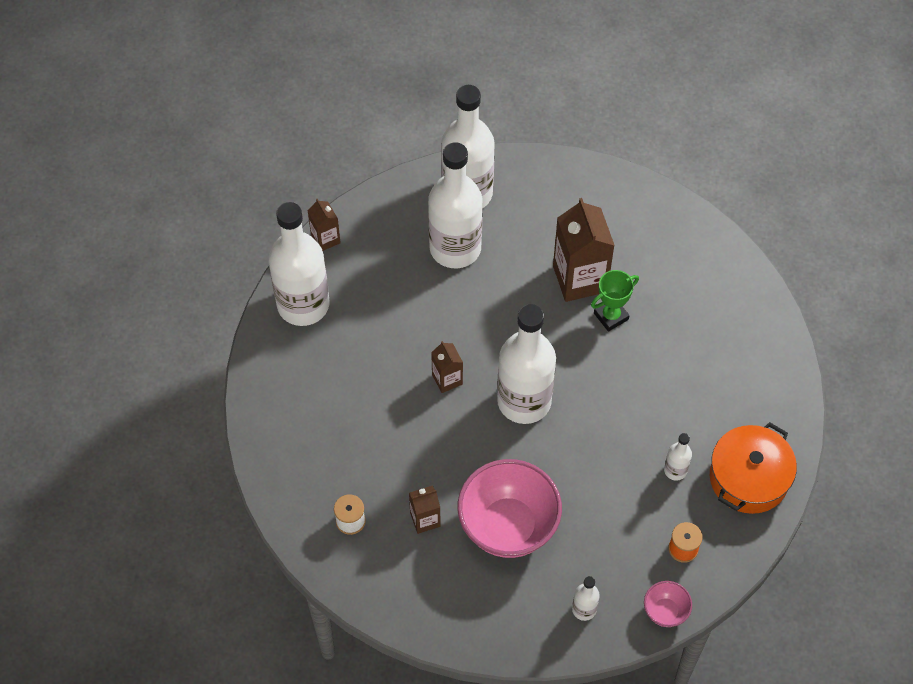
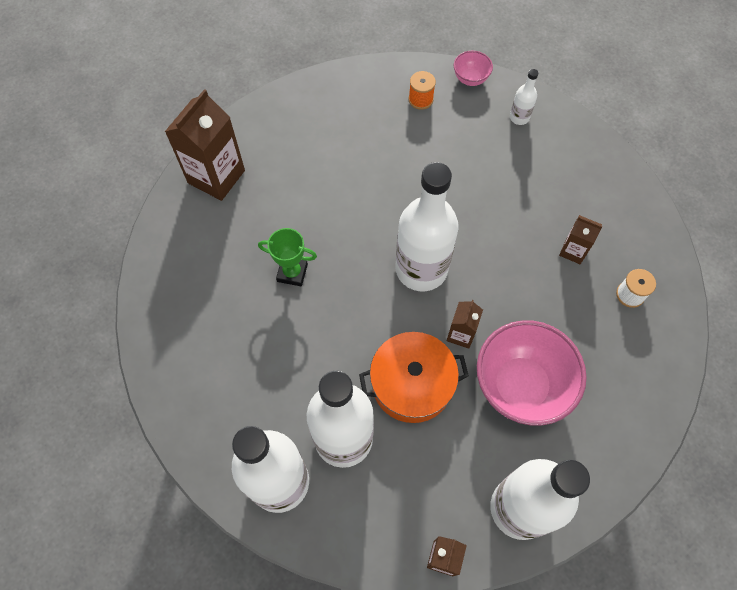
camera: 135 degrees left, 5 degrees up
pink bowl [457,459,562,558] -> pink bowl moved to [477,320,587,426]
brown carton [553,198,615,302] -> brown carton moved to [165,89,245,201]
white bottle [664,433,692,481] -> none
orange pot [710,422,797,514] -> orange pot moved to [359,332,469,423]

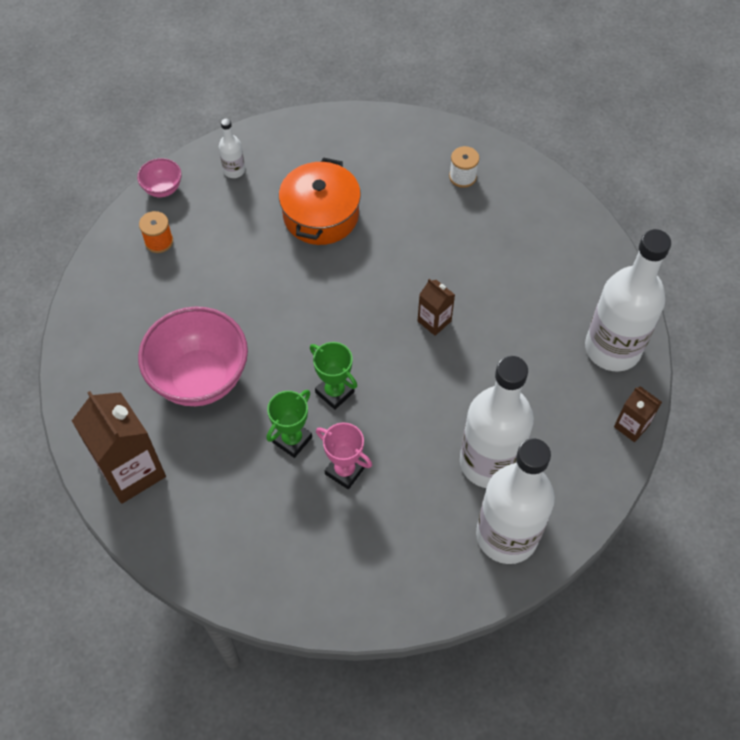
camera: 65 degrees left, 5 degrees down
orange pot [359,332,469,423] -> orange pot moved to [279,157,361,245]
white bottle [396,162,459,291] -> none
pink bowl [477,320,587,426] -> pink bowl moved to [138,306,248,406]
brown carton [559,215,603,264] -> none
none -> green trophy [310,342,357,410]
none -> pink trophy [316,423,372,489]

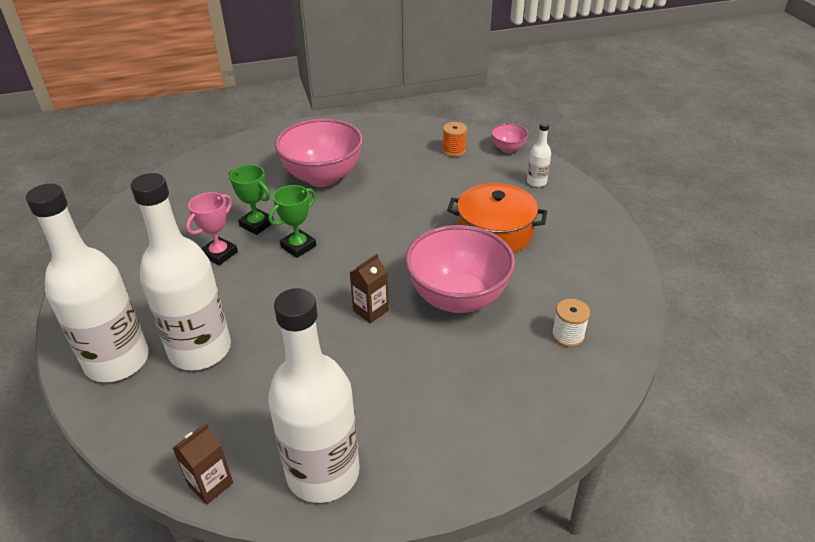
camera: 90 degrees right, 20 degrees down
brown carton [72,391,166,504] -> none
none -> pink bowl [405,225,515,313]

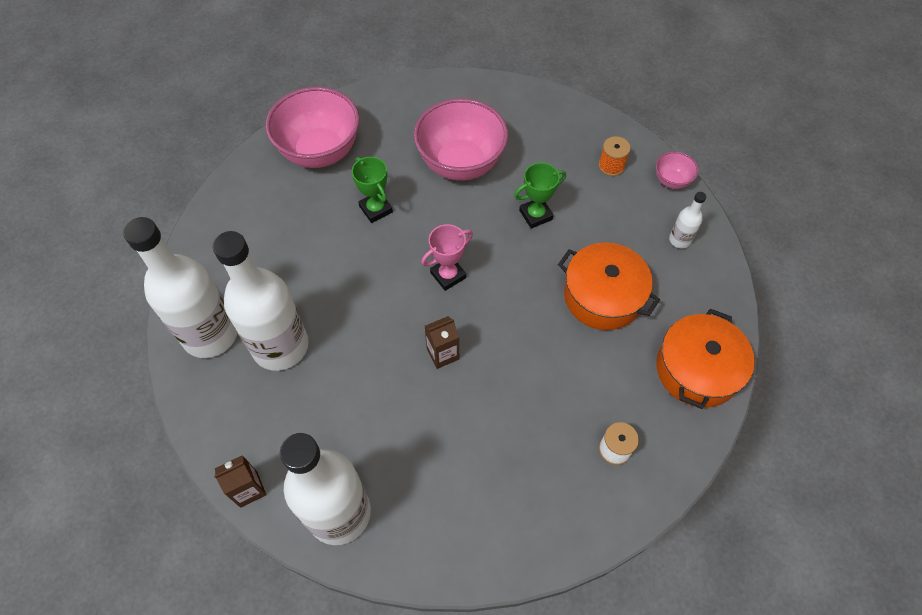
camera: 20 degrees right, 20 degrees up
pink trophy [186,192,238,266] -> pink trophy moved to [421,224,473,291]
green trophy [269,185,316,258] -> green trophy moved to [514,162,566,229]
pink bowl [405,225,515,313] -> pink bowl moved to [265,87,359,168]
none -> orange pot [656,309,755,409]

